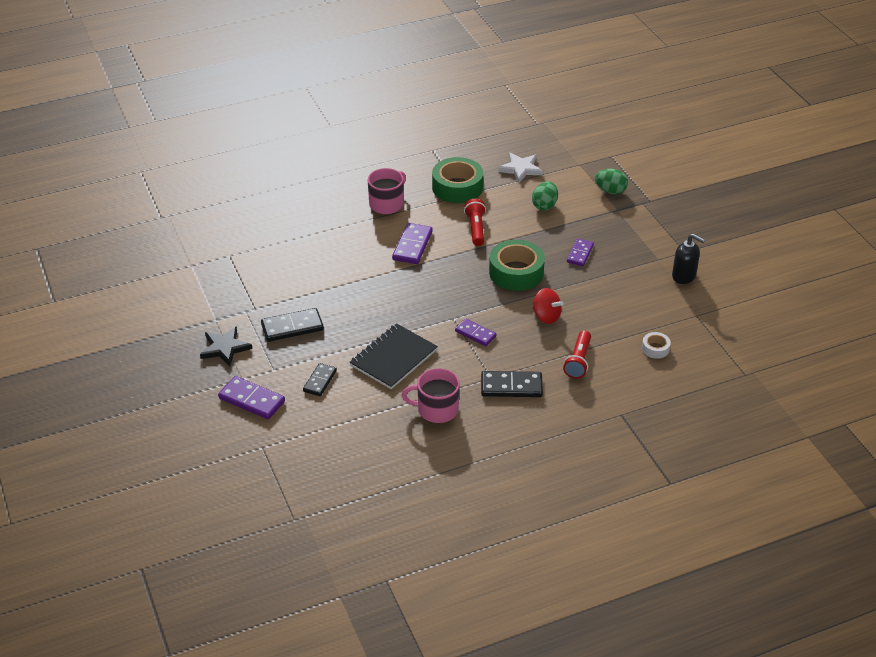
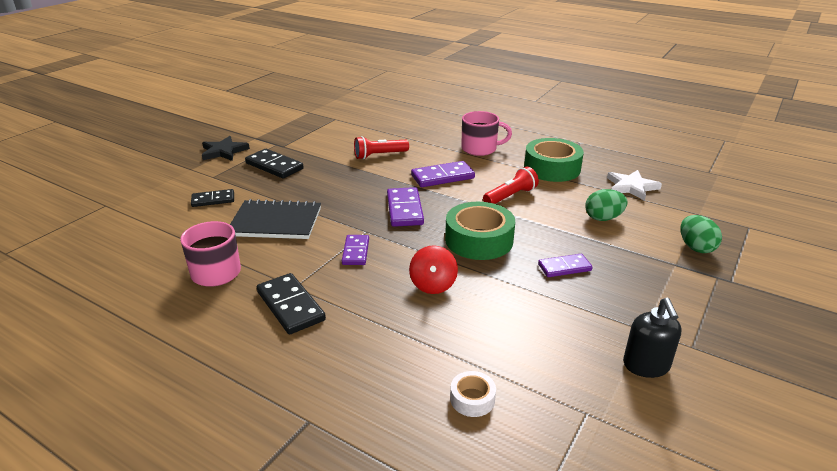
camera: 55 degrees right, 10 degrees down
purple domino [218,376,285,419] -> purple domino moved to [387,187,424,227]
red flashlight [563,331,591,379] -> red flashlight moved to [354,136,409,160]

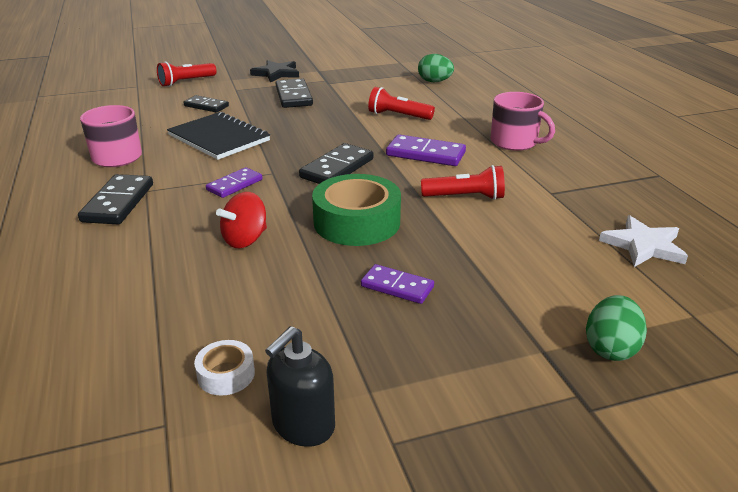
camera: 40 degrees right, 0 degrees up
purple domino [387,187,424,227] -> black domino [299,143,373,184]
white tape [450,371,496,417] -> white tape moved to [194,340,255,396]
green tape [524,138,584,182] -> none
green egg [585,189,628,221] -> green egg moved to [418,54,454,82]
none -> red flashlight [157,62,217,87]

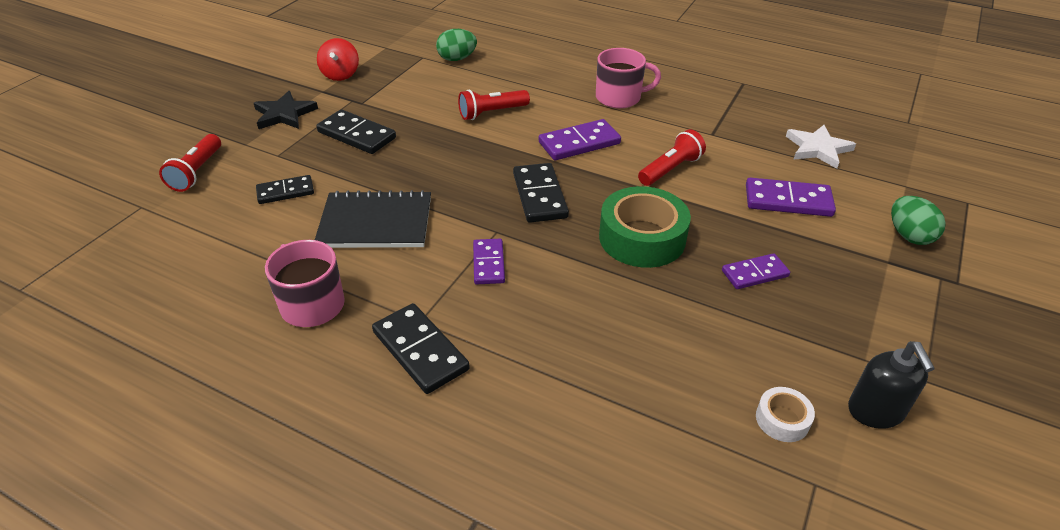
camera: 45 degrees left, 10 degrees up
red spinning top [216,192,267,248] -> red spinning top moved to [317,38,359,81]
none -> purple domino [746,178,836,217]

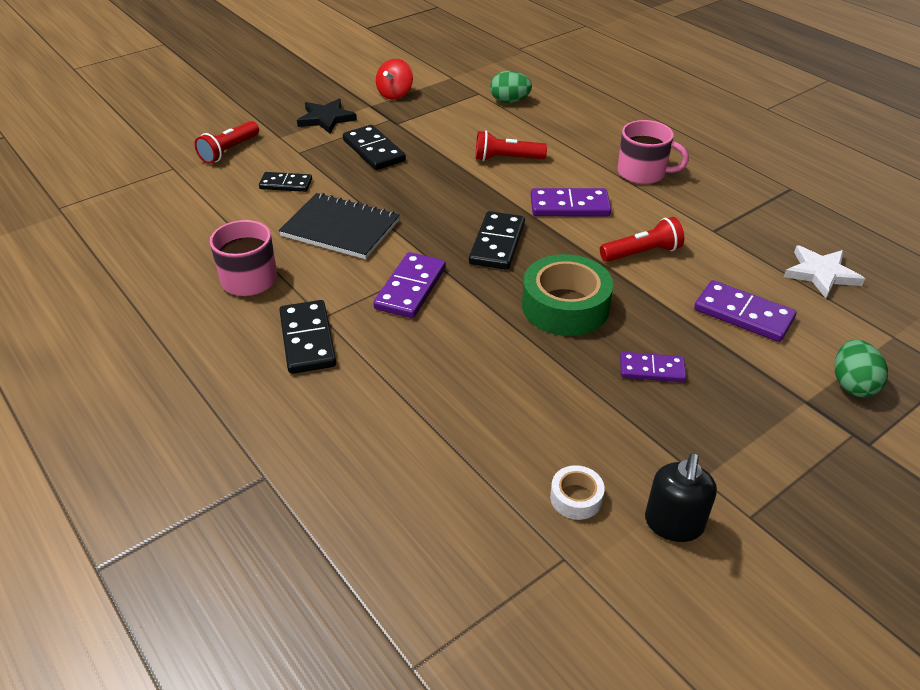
camera: 25 degrees right, 0 degrees up
purple domino [473,239,505,284] -> purple domino [373,252,446,318], size x1.52

